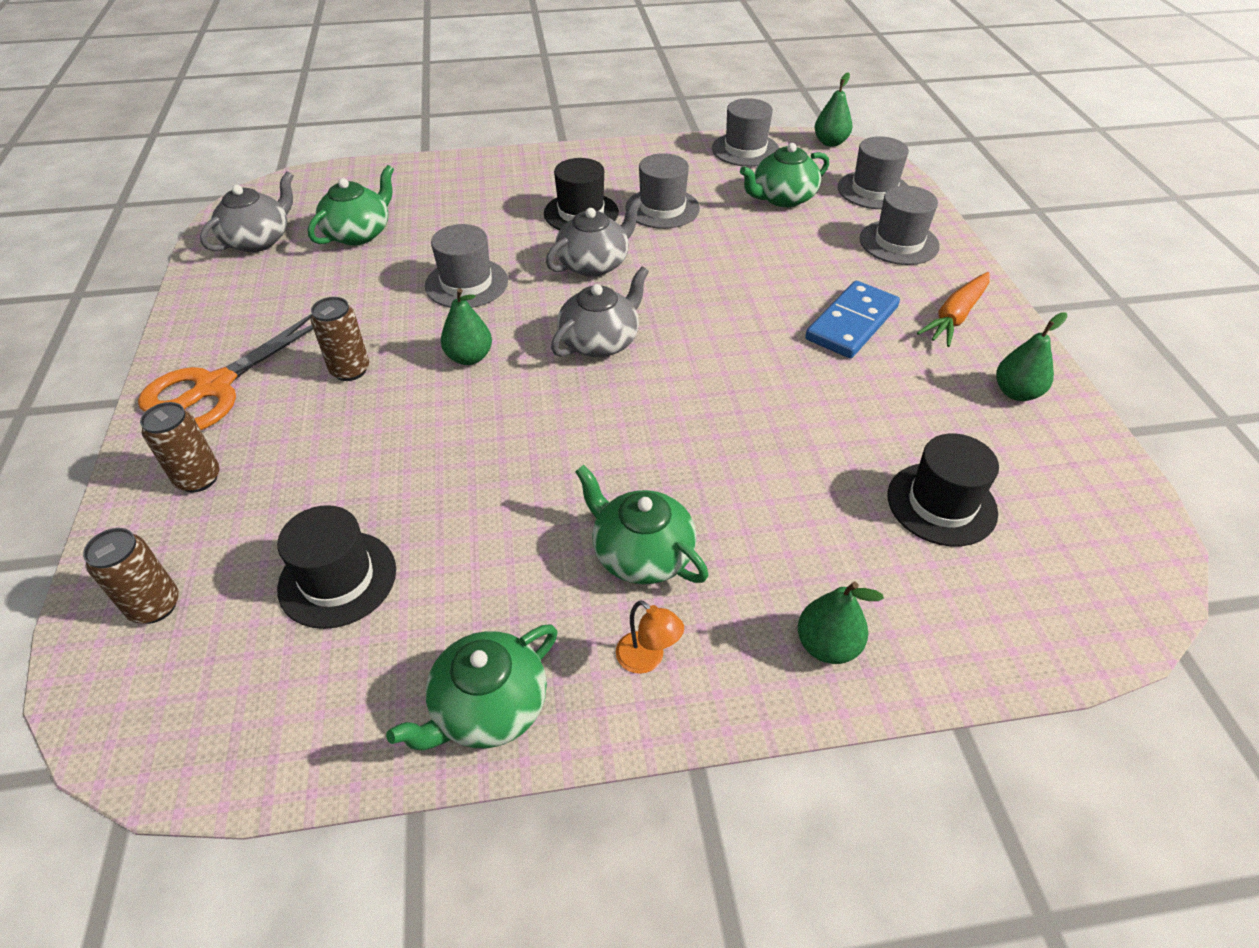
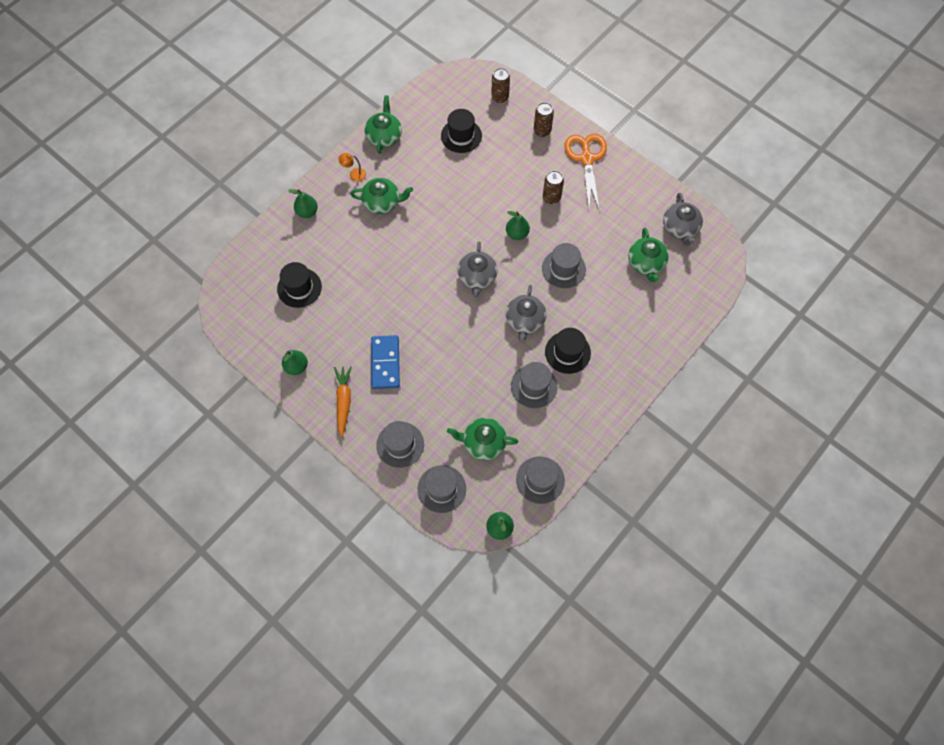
camera: 140 degrees right, 20 degrees up
green teapot [740,143,829,207] -> green teapot turned 105 degrees counterclockwise [447,418,518,460]

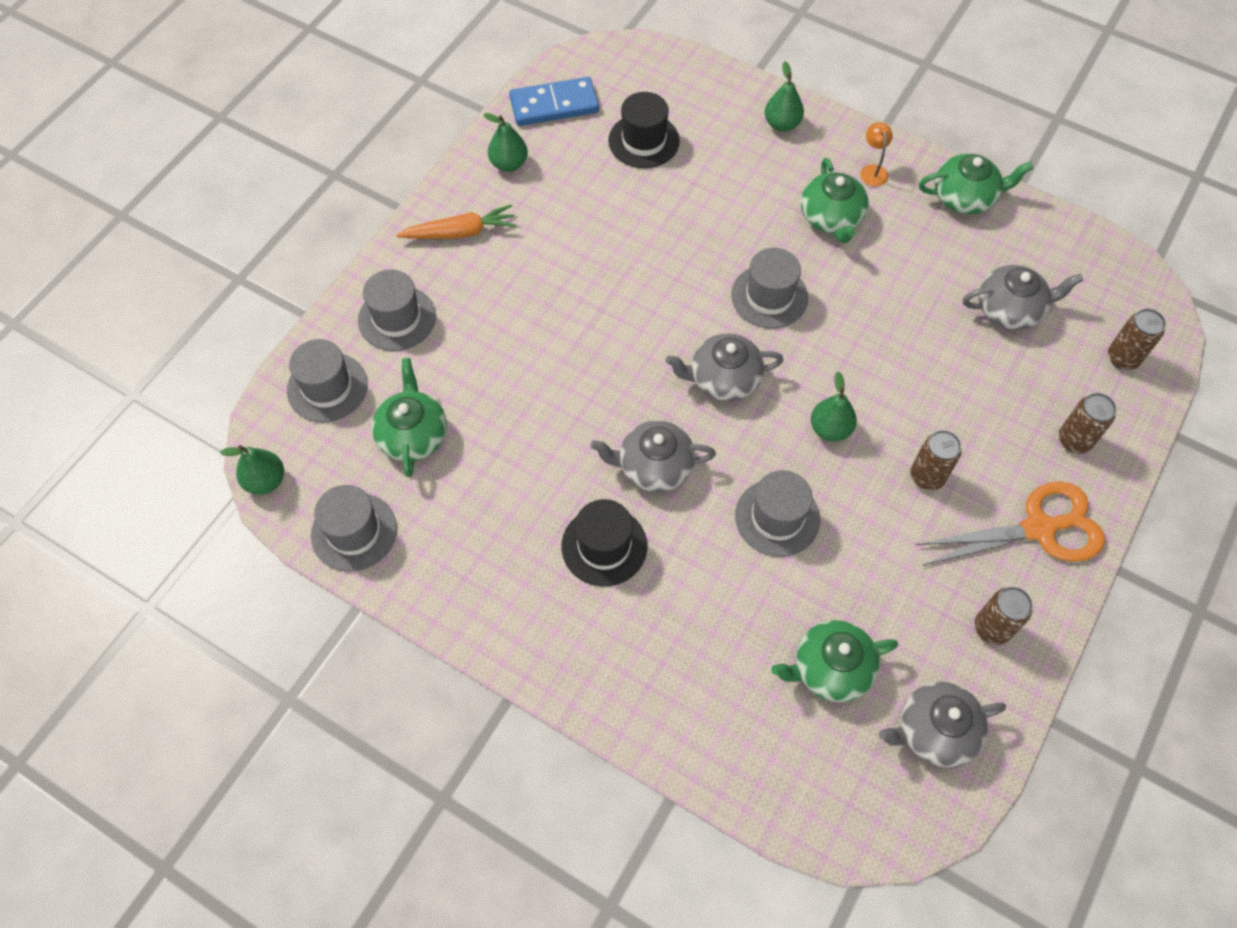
camera: 80 degrees right, 5 degrees down
blue domino [371,335,400,389] -> blue domino moved to [509,77,599,126]
black hat [441,109,482,153] -> grey teapot [963,265,1083,330]
grey hat [511,362,557,408] -> grey hat moved to [731,248,808,328]
none -> brown can [975,587,1033,645]

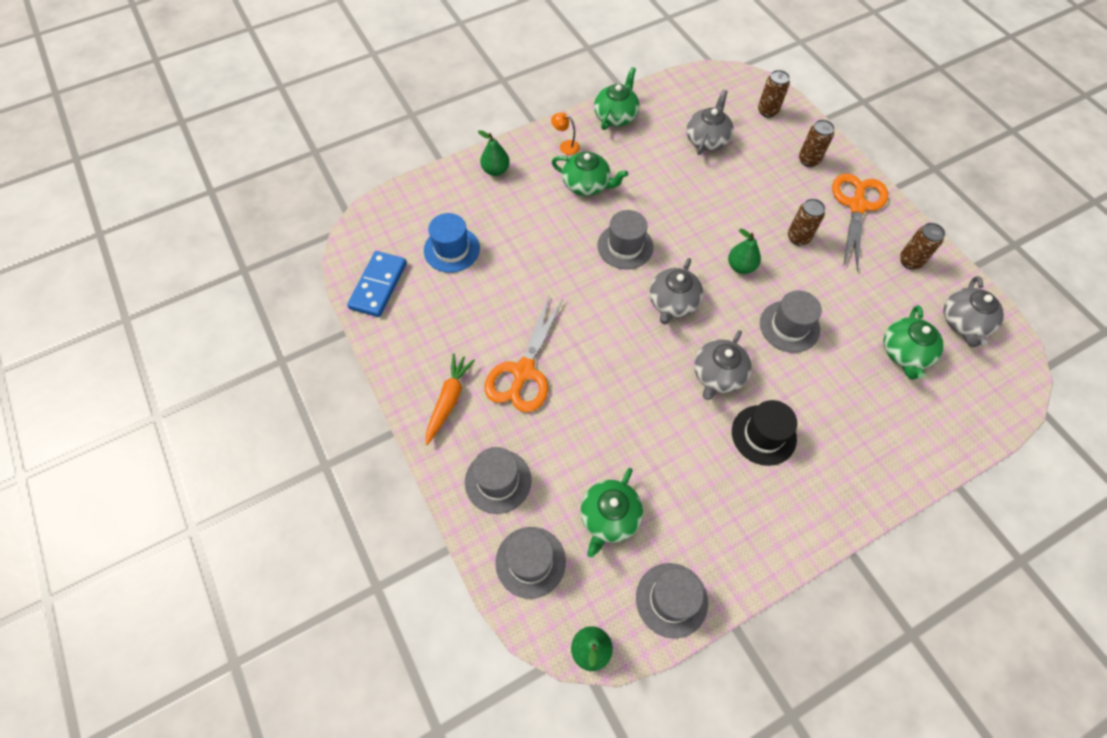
camera: 60 degrees left, 0 degrees up
green teapot [372,358,447,477] -> green teapot turned 90 degrees counterclockwise [580,468,643,557]
green pear [483,113,528,172] -> none
black hat [608,92,680,168] -> blue hat [424,213,480,273]
none -> orange scissors [485,296,563,412]

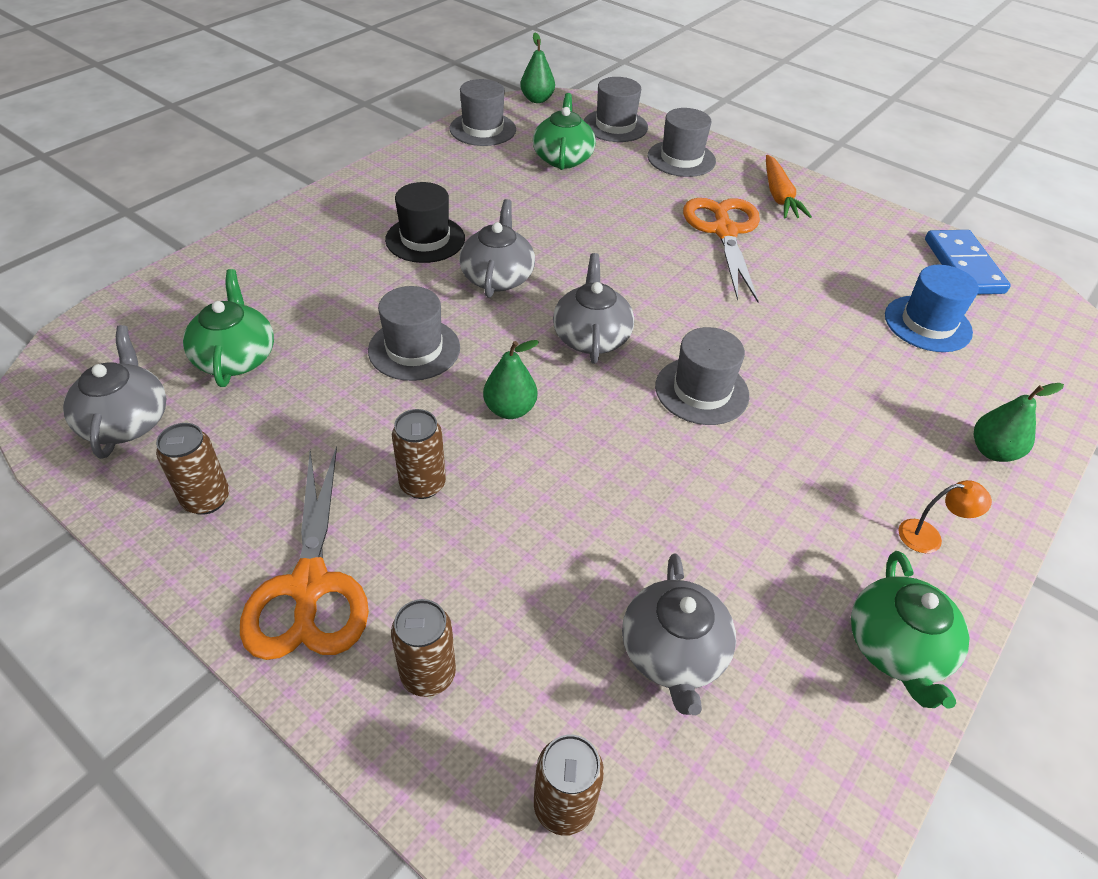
camera: 155 degrees right, 15 degrees down
green teapot [552,152,628,196] -> none

